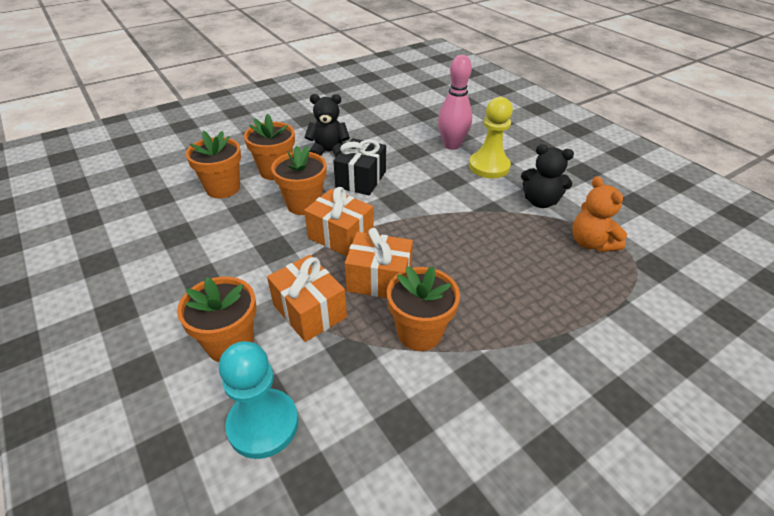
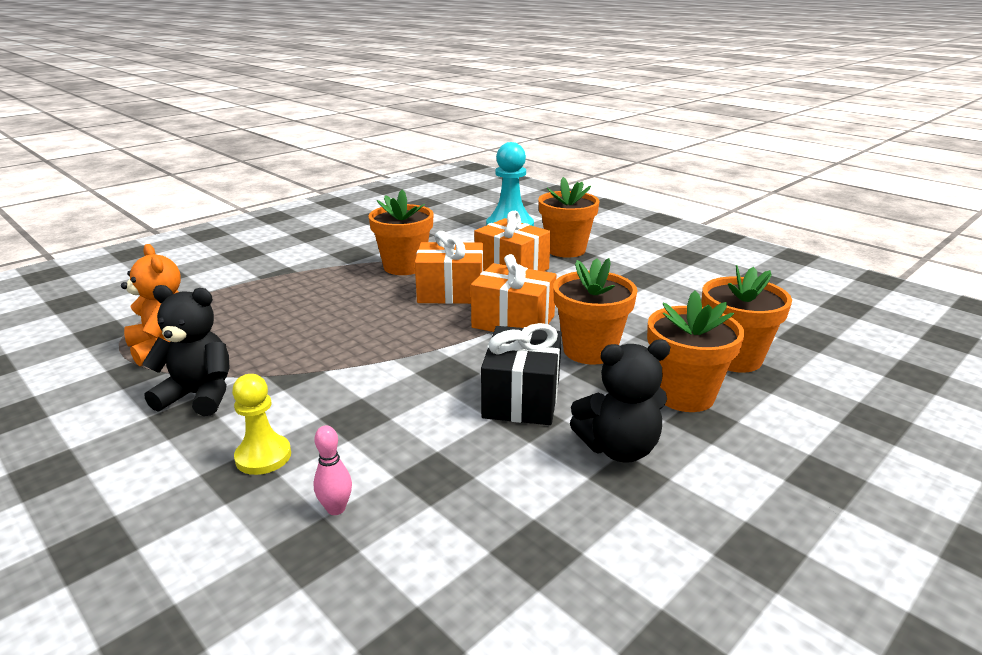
camera: 170 degrees right, 15 degrees down
pink bowling pin [438,55,472,150] -> pink bowling pin [313,425,352,515], size x0.44
yellow pawn [469,97,513,178] -> yellow pawn [232,374,291,475], size x0.61

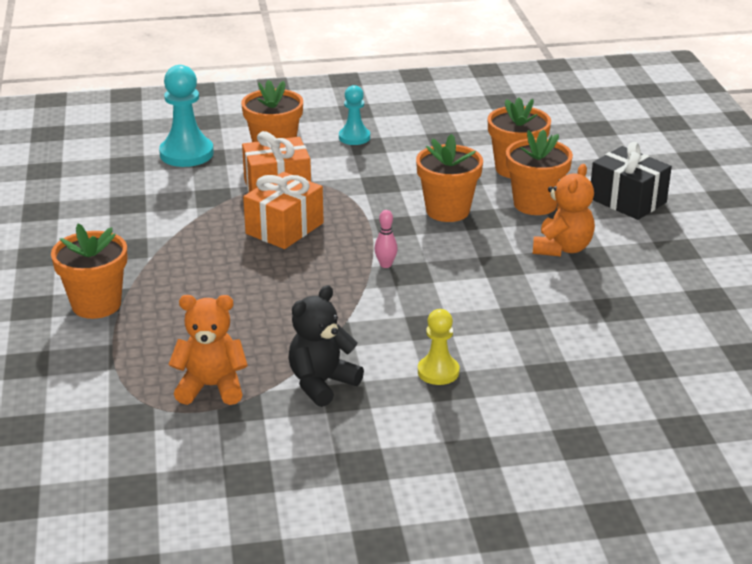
camera: 55 degrees left, 5 degrees up
pink bowling pin [313,425,352,515] -> pink bowling pin moved to [374,210,398,268]
orange flower pot [368,190,434,275] -> orange flower pot moved to [51,224,128,319]
orange gift [471,254,556,332] -> none
black gift [481,323,562,425] -> black gift moved to [591,142,672,220]
black teddy bear [570,340,670,463] -> orange teddy bear [533,164,595,257]
none -> turquoise pawn [339,85,370,145]

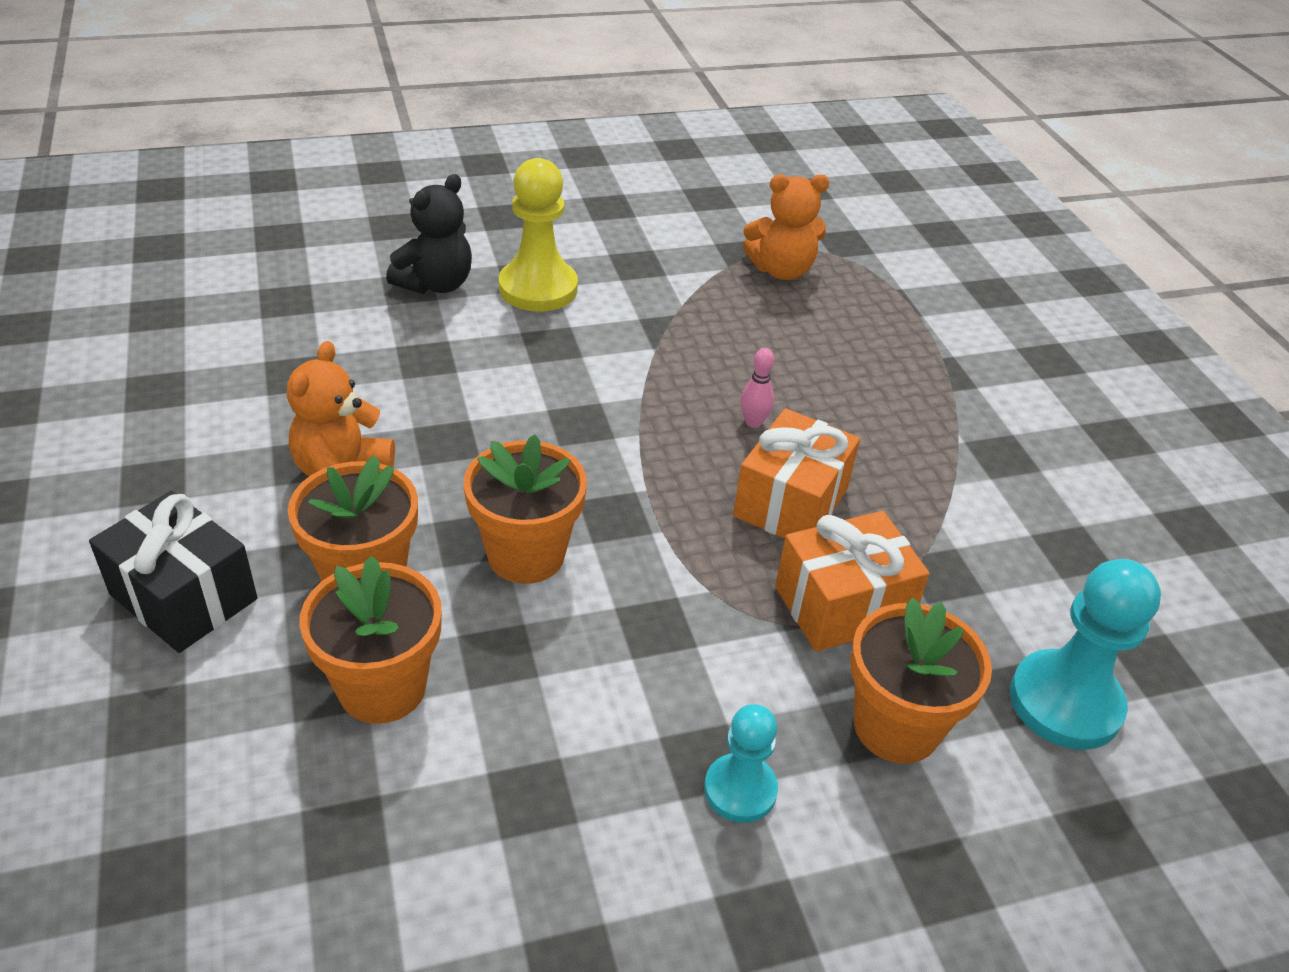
camera: 170 degrees right, 10 degrees up
orange flower pot [51,224,128,319] -> none
black teddy bear [288,285,364,407] -> black teddy bear moved to [386,174,472,294]
pink bowling pin [374,210,398,268] -> pink bowling pin moved to [740,348,774,428]
yellow pawn [418,309,459,385] -> yellow pawn [499,158,578,312], size x1.65

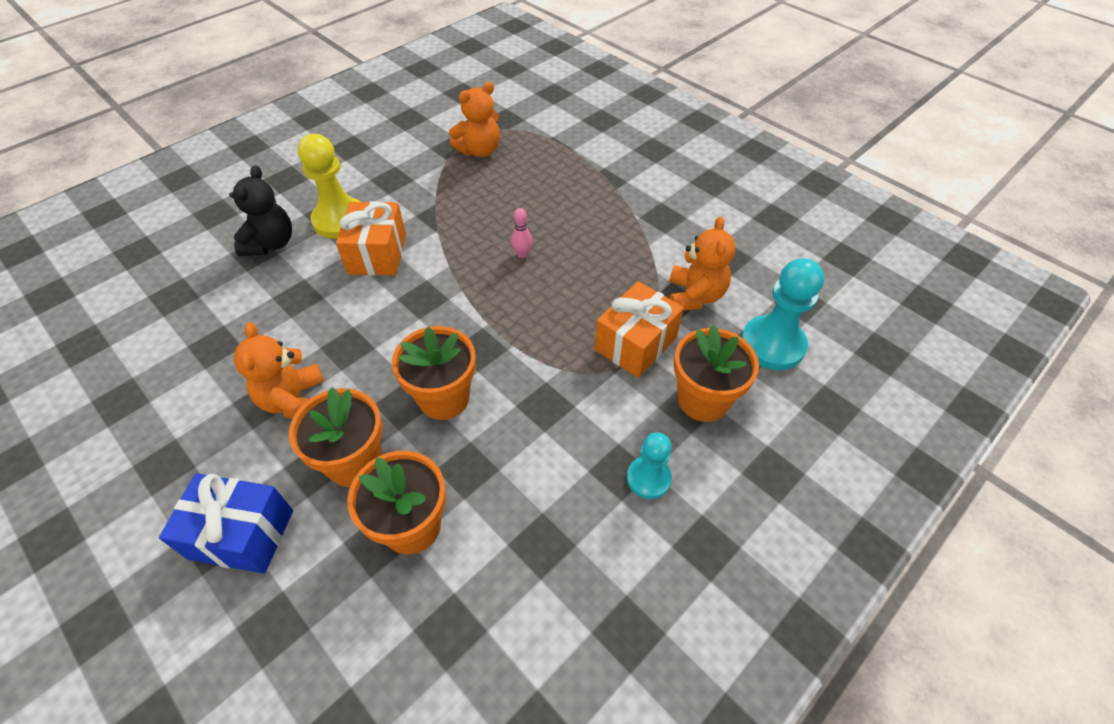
camera: 25 degrees left, 10 degrees up
black gift [89,491,257,653] -> blue gift [159,473,293,574]
orange gift [733,408,860,539] -> orange gift moved to [336,201,406,275]
none -> orange teddy bear [669,216,736,311]

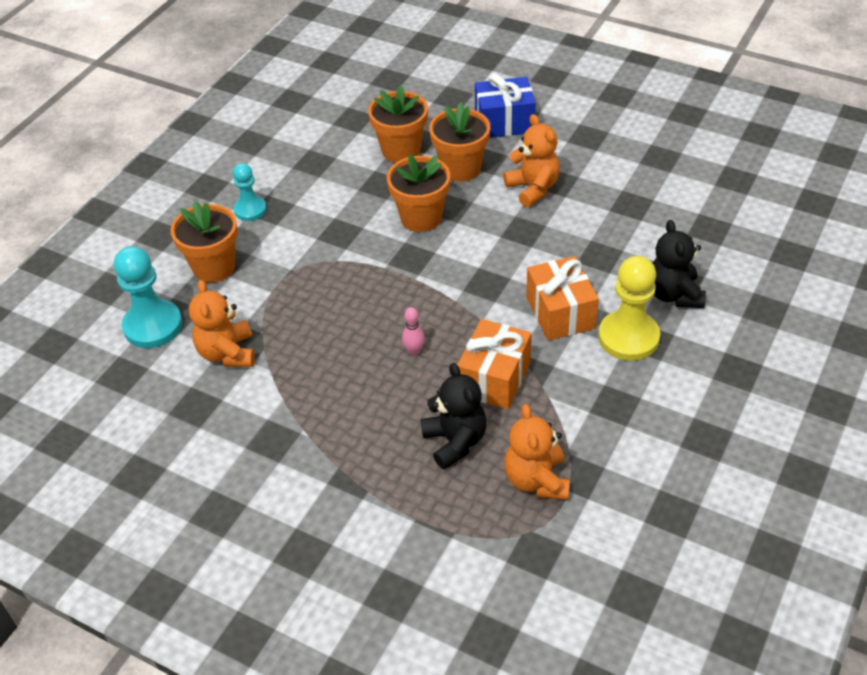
camera: 165 degrees right, 5 degrees down
orange teddy bear [449,82,500,157] -> orange teddy bear turned 45 degrees counterclockwise [504,404,570,500]
orange gift [595,281,684,378] -> orange gift moved to [457,319,531,409]
none -> black teddy bear [421,363,486,470]

